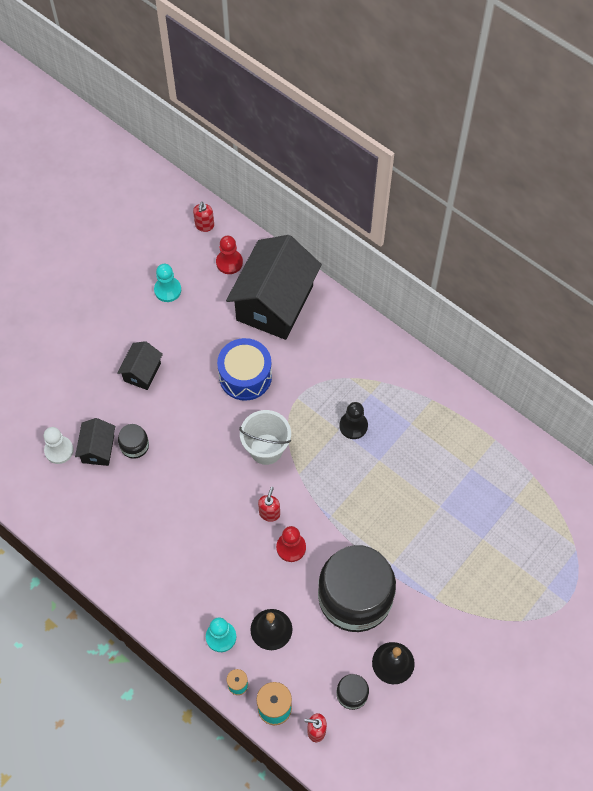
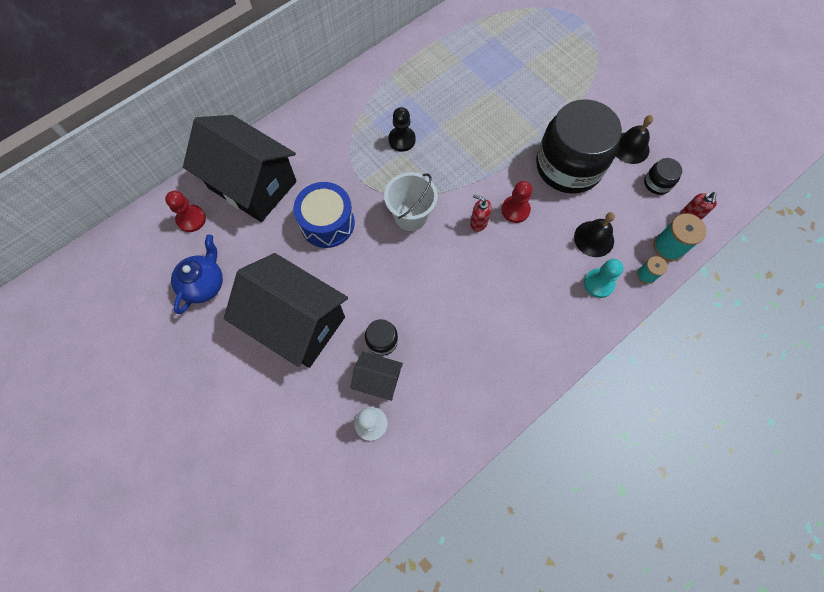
camera: 80 degrees left, 5 degrees up
black house [117,341,163,390] -> black house [224,253,348,368], size x2.13
turquoise pawn [154,264,181,302] -> blue teapot [171,235,223,314]
red soap dispenser [193,202,214,232] -> none

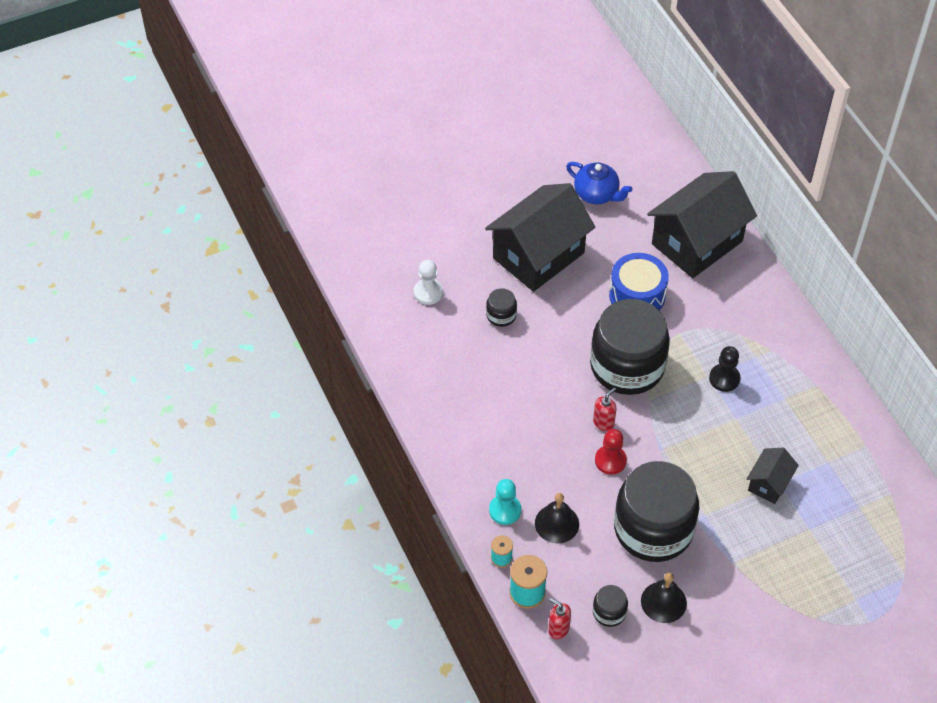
camera: 105 degrees right, 15 degrees down
red pawn [165,191,206,232] -> none
black house [350,352,403,401] -> black house moved to [747,448,799,504]
white bucket [384,172,438,231] -> black jar [590,299,670,395]

